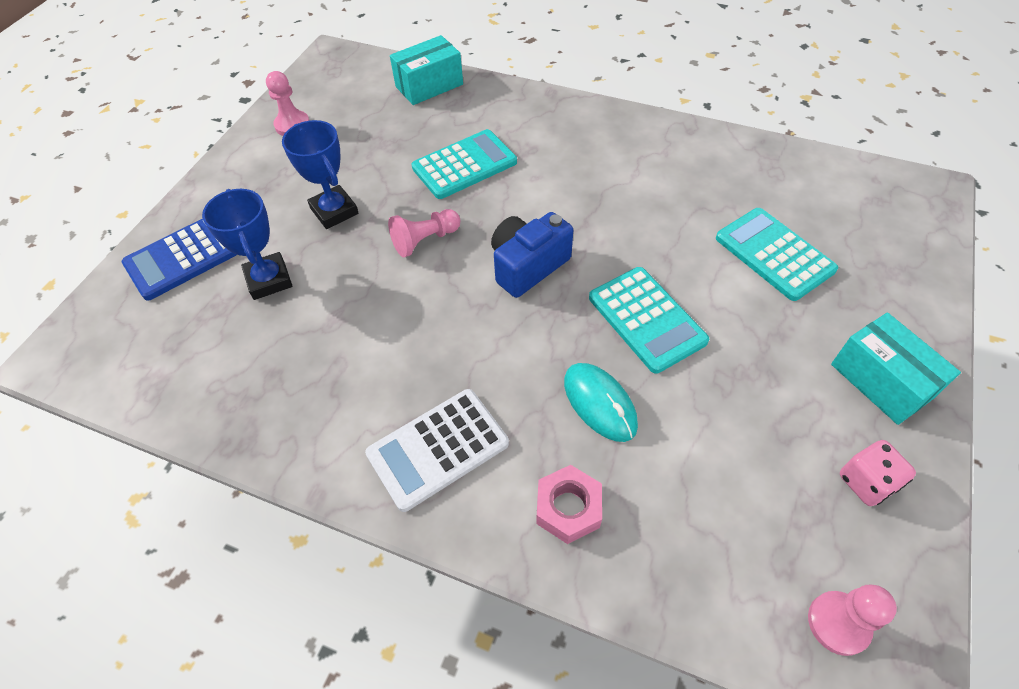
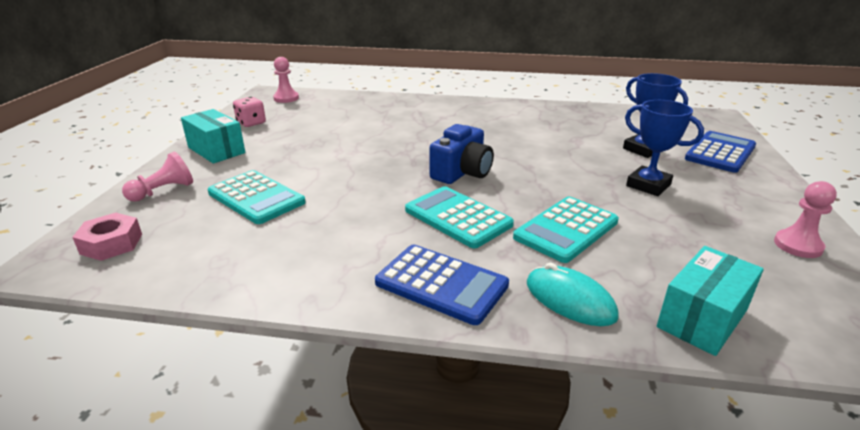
camera: 165 degrees right, 25 degrees down
white calculator [365,389,509,512] -> none
pink pawn [388,209,460,257] -> pink pawn moved to [122,152,193,202]
pink nut [536,465,602,544] -> pink nut moved to [72,213,142,261]
turquoise mouse [564,363,638,442] -> turquoise mouse moved to [527,263,619,326]
turquoise calculator [589,267,709,374] -> turquoise calculator moved to [405,186,514,249]
none -> blue calculator [375,245,509,325]

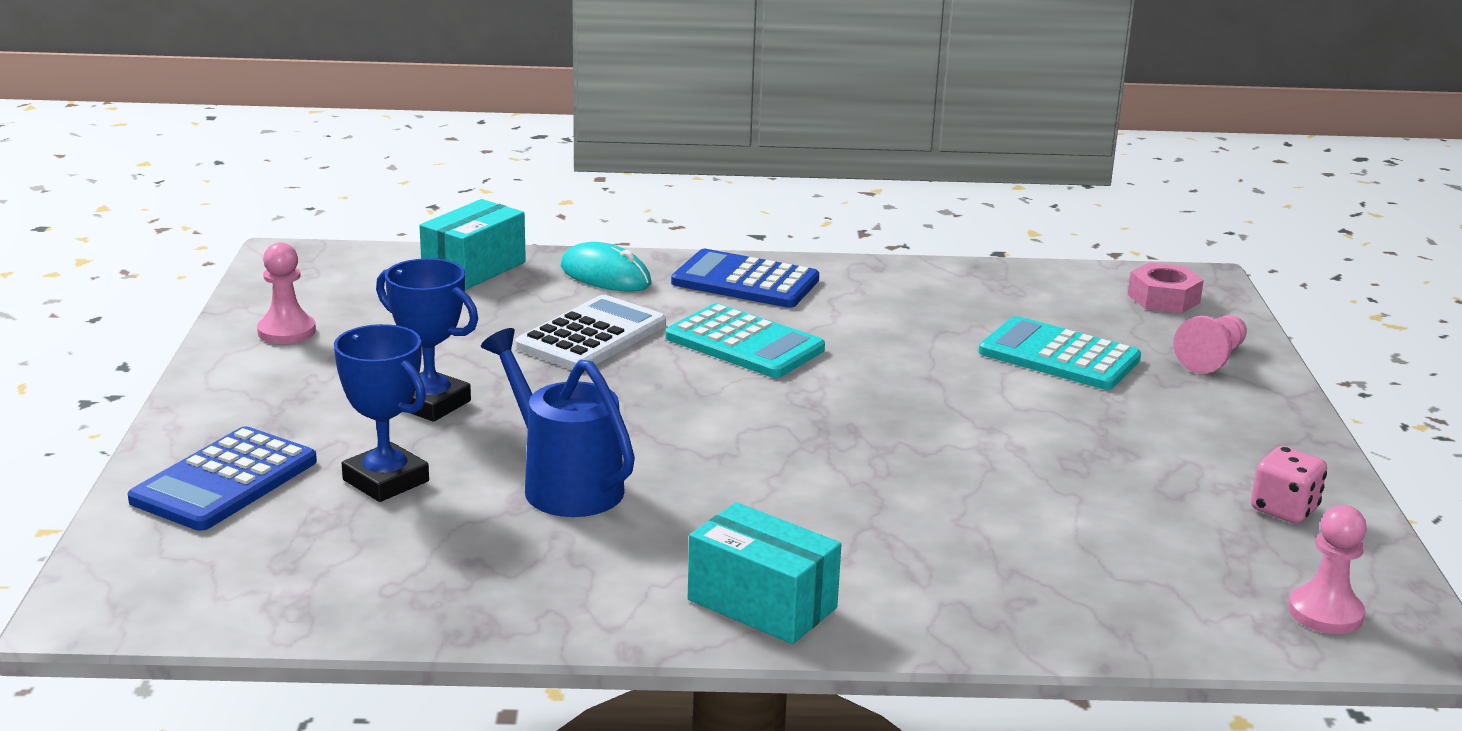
camera: 170 degrees right, 5 degrees down
turquoise box [181,109,245,163] -> turquoise box moved to [688,502,842,644]
blue camera [430,124,494,184] -> none
turquoise calculator [513,197,619,263] -> white calculator [515,295,666,370]
none -> blue watering can [481,328,635,517]

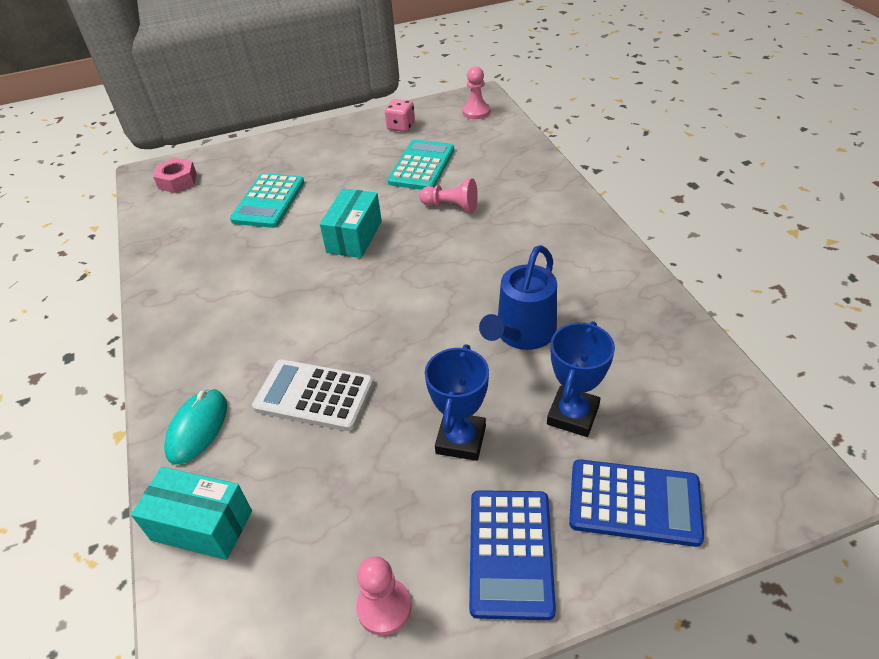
camera: 105 degrees left, 20 degrees up
turquoise calculator [665,303,825,378] -> turquoise calculator moved to [388,140,454,190]
blue calculator [671,249,819,308] -> blue calculator moved to [469,490,556,620]
turquoise box [688,502,842,644] -> turquoise box moved to [320,189,382,258]
pink pawn [1174,315,1247,374] -> pink pawn moved to [420,178,478,213]

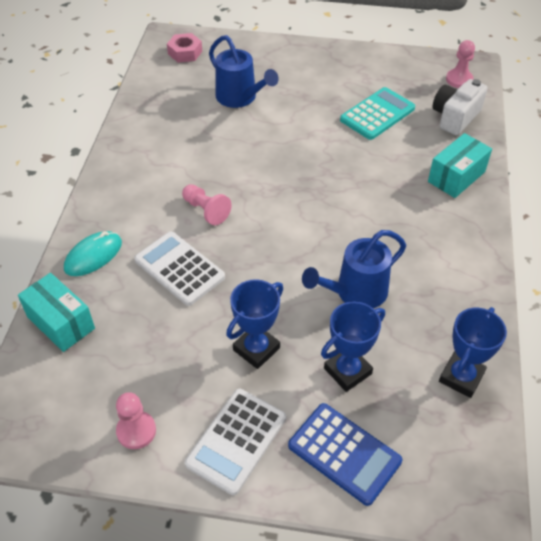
camera: 25 degrees right, 5 degrees up
turquoise calculator [230,173,304,228] -> blue watering can [209,35,279,108]
turquoise box [320,189,382,258] -> turquoise box moved to [428,133,492,198]
pink dice [385,99,415,132] -> none
pink pawn [420,178,478,213] -> pink pawn moved to [182,184,232,225]
blue calculator [469,490,556,620] -> white calculator [185,389,286,495]
none -> white camera [433,79,488,135]
none -> blue trophy [439,307,507,398]

